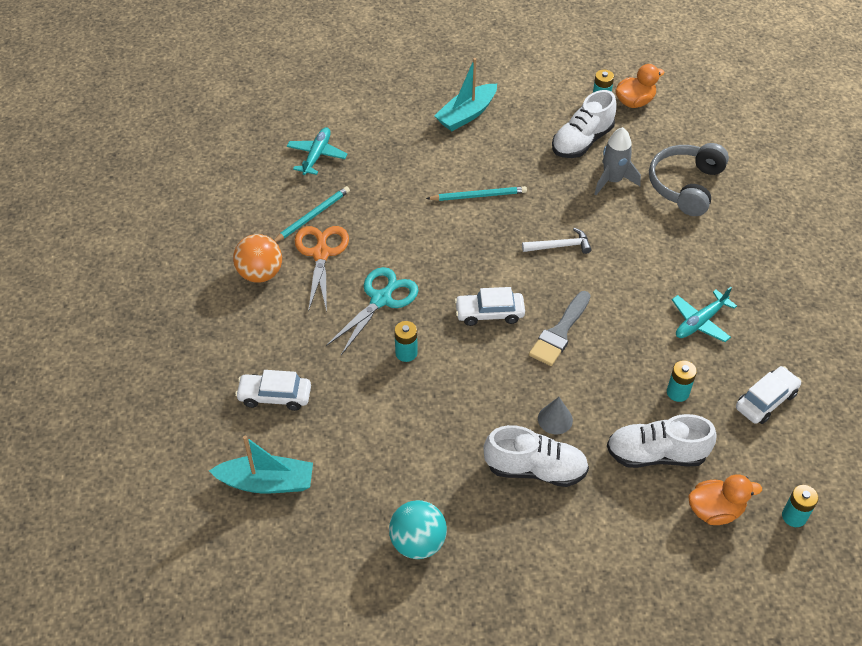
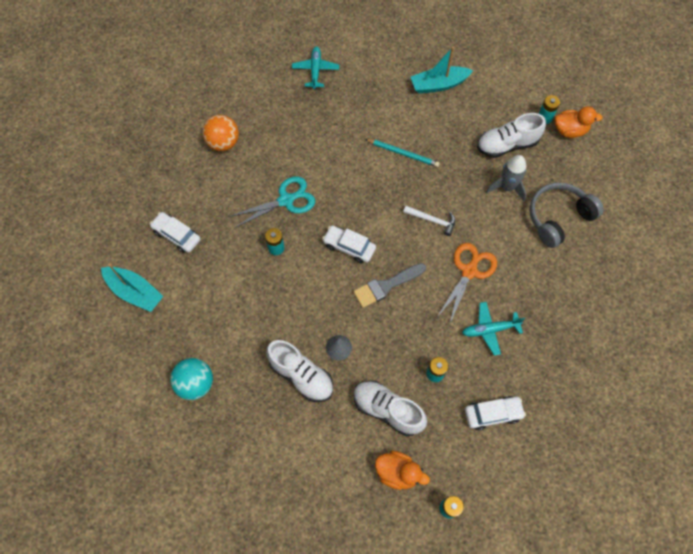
camera: 30 degrees right, 15 degrees up
turquoise pencil [274,186,350,242] -> none
turquoise plane [287,127,348,175] -> turquoise plane turned 45 degrees counterclockwise [292,46,339,89]
orange scissors [295,226,349,312] -> orange scissors moved to [437,243,497,325]

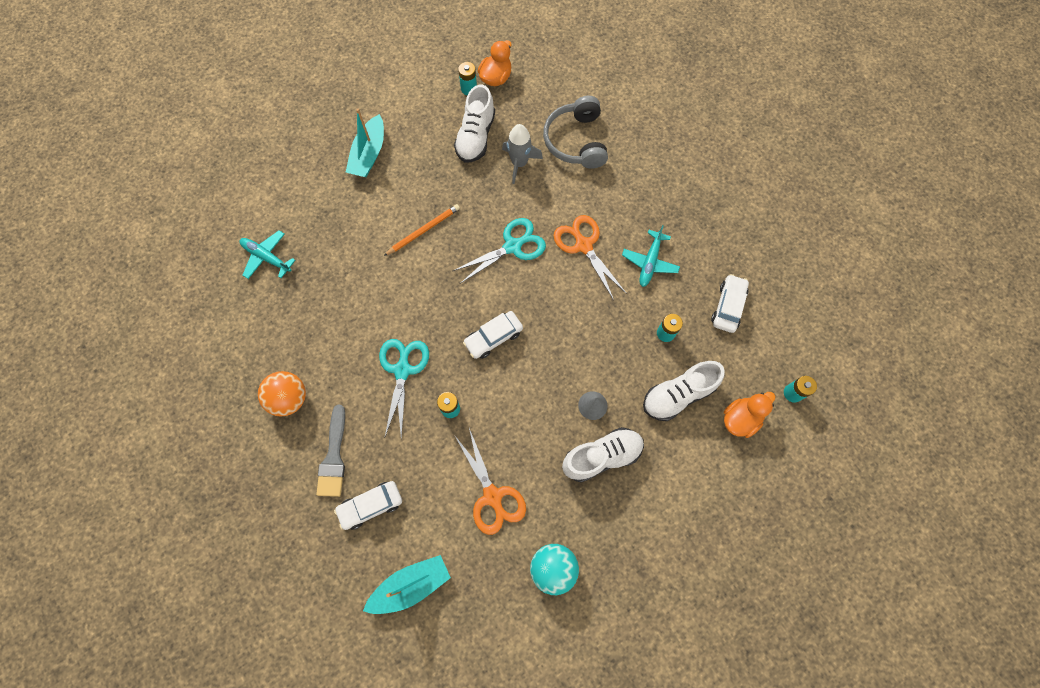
camera: 60 degrees left, 5 degrees up
grey brush [353,263,426,308] -> grey brush moved to [316,405,345,497]
turquoise pencil [365,139,440,167] -> orange pencil [384,204,460,256]
white hammer [403,206,455,236] -> turquoise scissors [453,218,546,284]
none -> orange scissors [455,428,526,535]

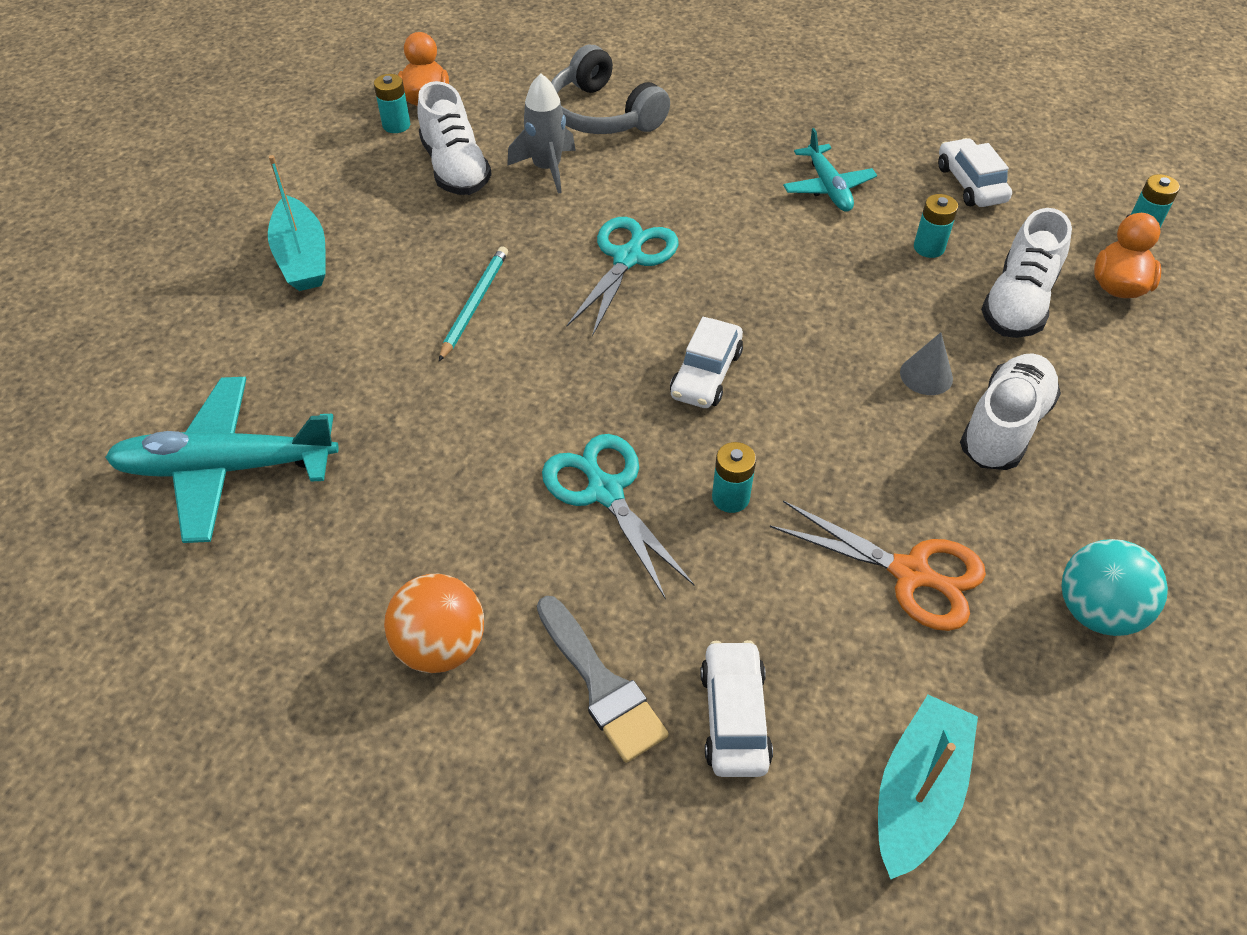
camera: 35 degrees left, 20 degrees down
turquoise plane [239,231,296,279] -> turquoise plane [105,377,339,543], size x1.71
white car [334,481,402,530] -> white car turned 150 degrees clockwise [700,640,773,777]
orange pencil [384,204,460,256] -> turquoise pencil [439,246,508,361]
orange scissors [553,215,627,300] -> none

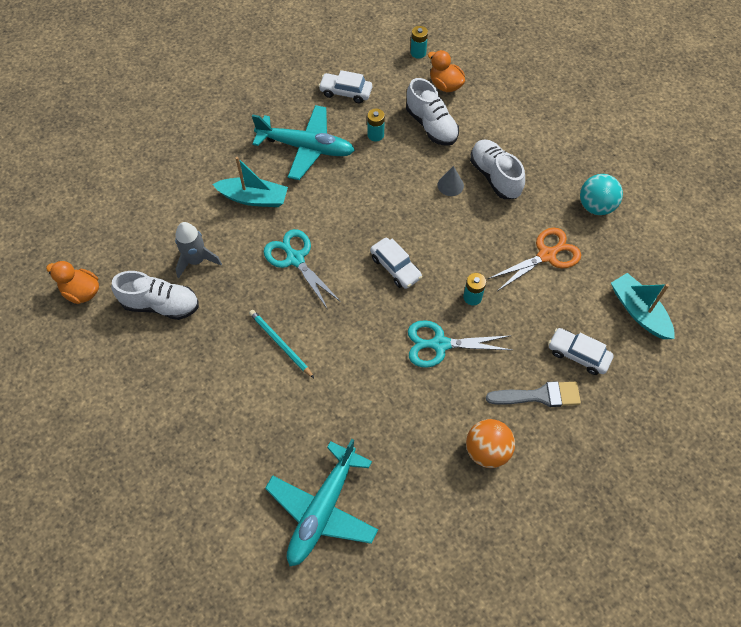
camera: 60 degrees left, 10 degrees up
turquoise boat [268,155,326,291] -> turquoise boat moved to [212,157,288,207]
turquoise battery [374,74,410,133] -> none
grey headphones [551,45,670,134] -> none
turquoise plane [783,128,877,212] -> turquoise plane [252,105,355,180], size x1.71

